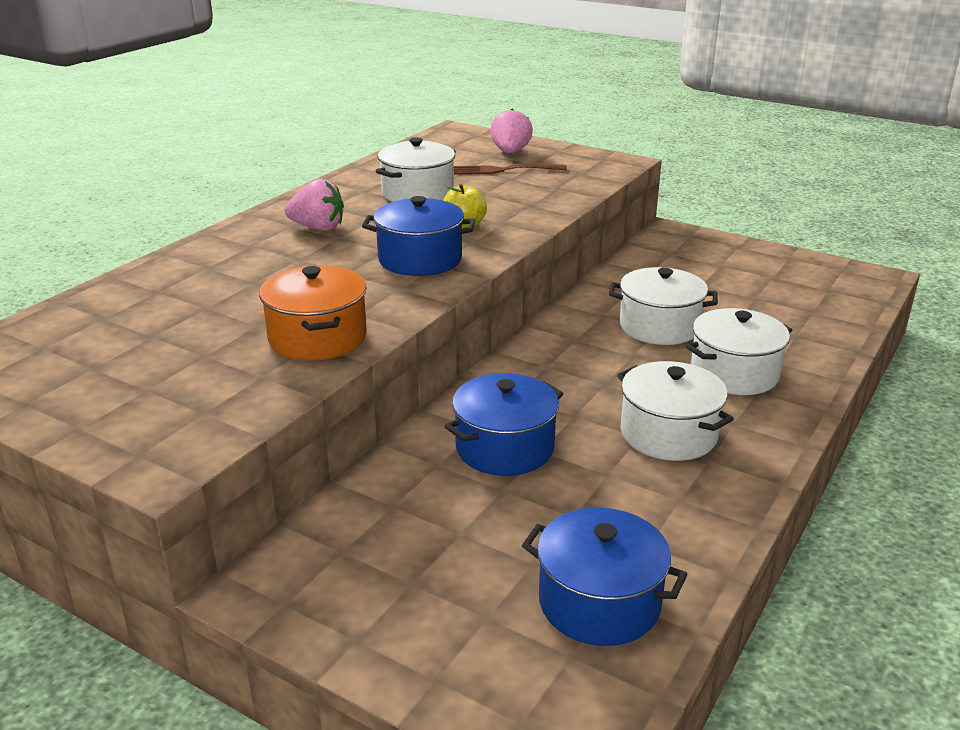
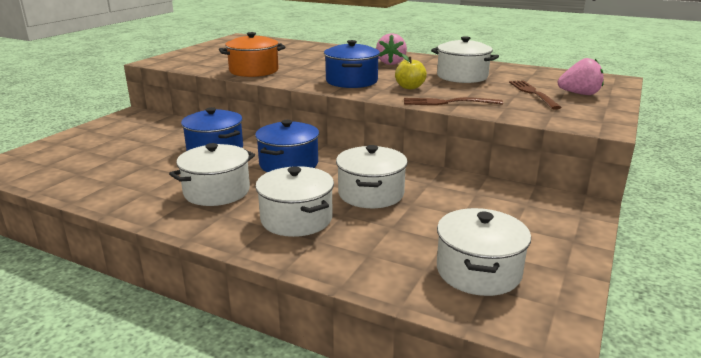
camera: 85 degrees right, 5 degrees down
blue pot [522,508,688,646] -> blue pot moved to [255,120,319,172]
none -> brown fork [404,97,503,105]
none -> white pot [437,208,531,296]

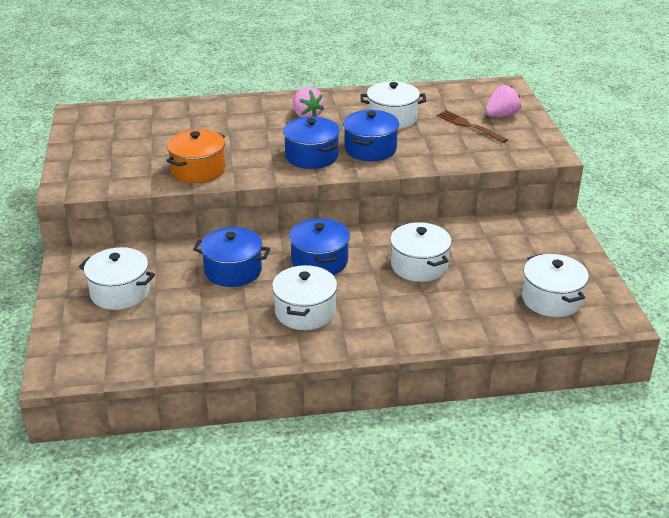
camera: 35 degrees left, 10 degrees up
white pot [255,166,334,237] -> white pot moved to [79,247,155,310]
yellow apple [395,54,427,89] -> blue pot [343,110,399,161]
brown fork [404,97,503,105] -> none

